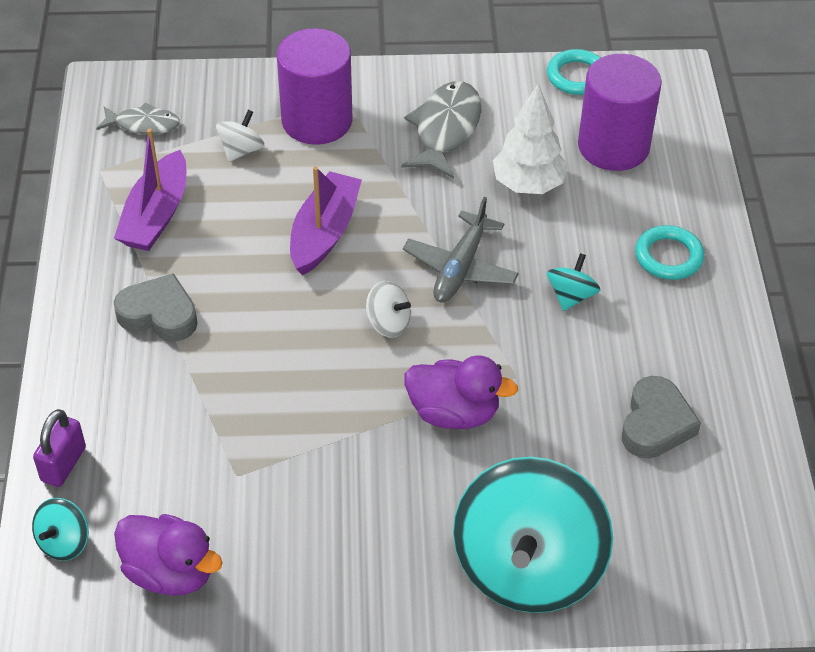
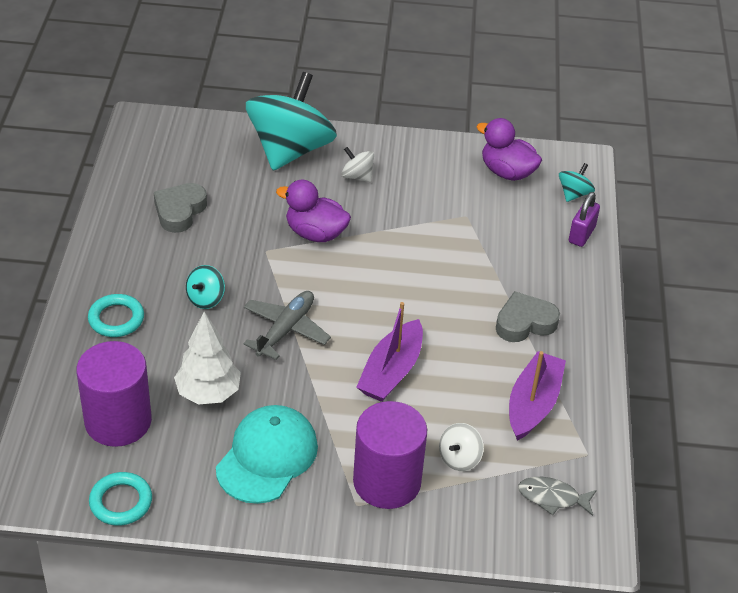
camera: 175 degrees left, 5 degrees down
grey heart [113,273,198,342] -> grey heart turned 135 degrees clockwise [496,291,560,342]
white spinning top [366,281,411,338] -> white spinning top moved to [342,147,374,182]
grey fish [401,81,481,179] -> turquoise cap [216,405,318,504]

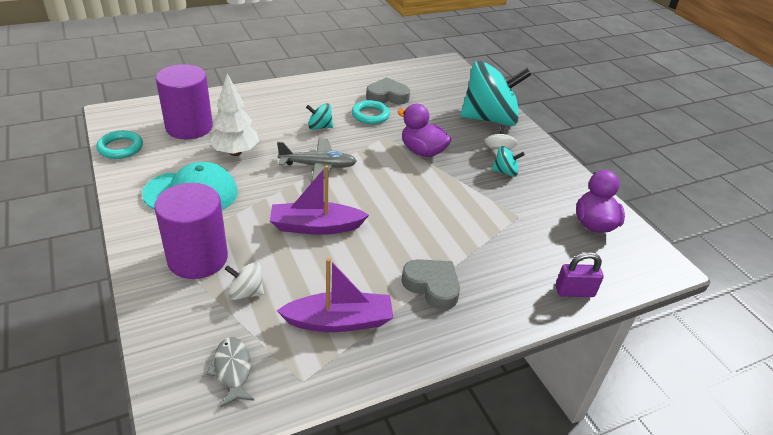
camera: 60 degrees right, 5 degrees down
turquoise ring [88,294,144,337] -> turquoise ring moved to [352,100,390,124]
purple duck [276,180,351,242] -> purple duck turned 45 degrees counterclockwise [398,104,451,157]
turquoise spinning top [559,163,595,202] -> turquoise spinning top moved to [492,146,525,177]

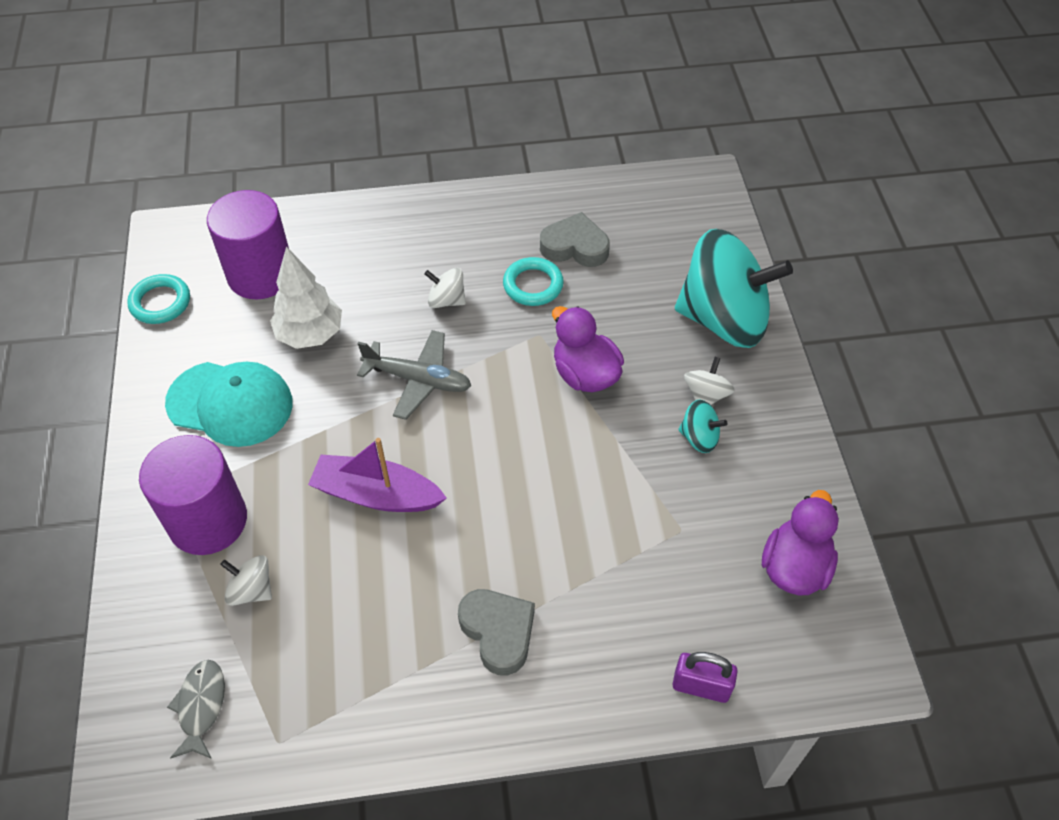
camera: 20 degrees right, 15 degrees up
purple boat [277,258,393,332] -> none
turquoise spinning top [306,103,333,130] -> white spinning top [425,268,466,308]

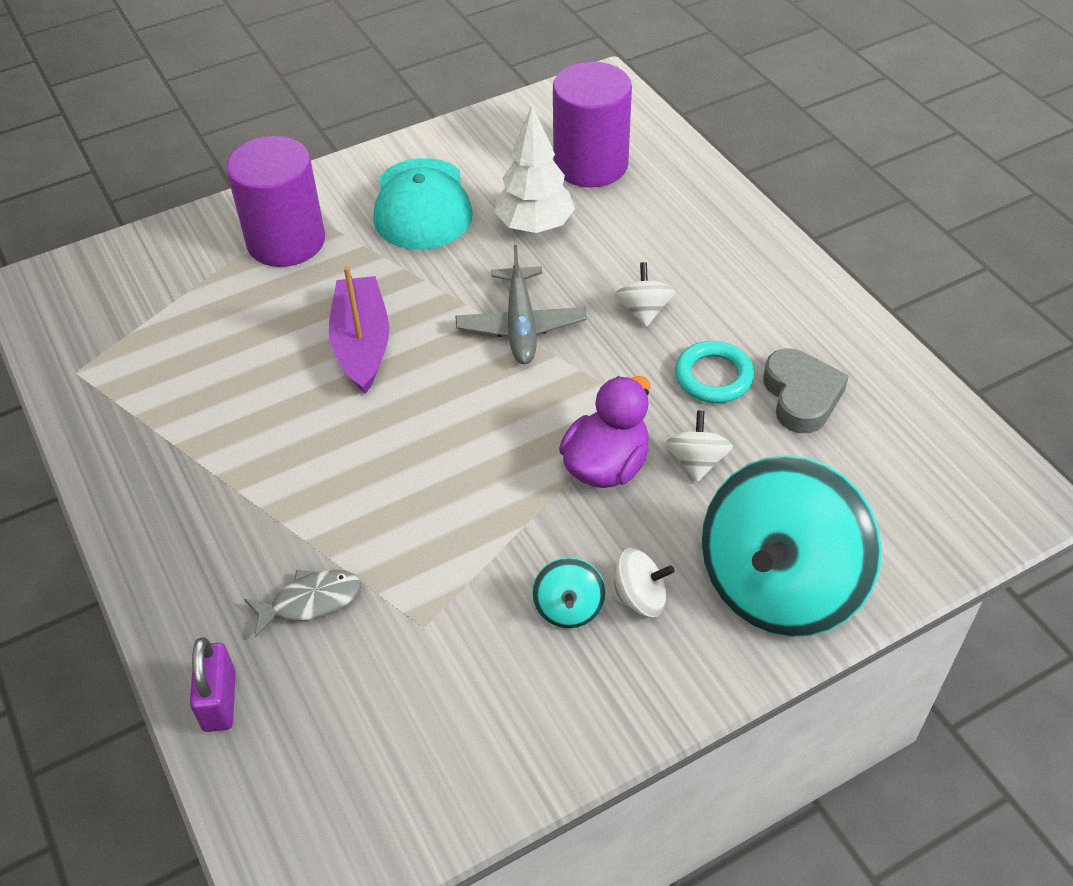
camera: 70 degrees right, 5 degrees down
turquoise ring [127,274,190,324] -> none
grey fish [167,660,225,759] -> grey fish moved to [244,570,361,638]
white spinning top [220,555,272,606] -> white spinning top moved to [665,411,733,482]
grey heart [458,589,535,675] -> none
turquoise spinning top [675,229,793,348] -> turquoise spinning top turned 45 degrees clockwise [701,455,882,637]
purple duck [762,490,839,595] -> none

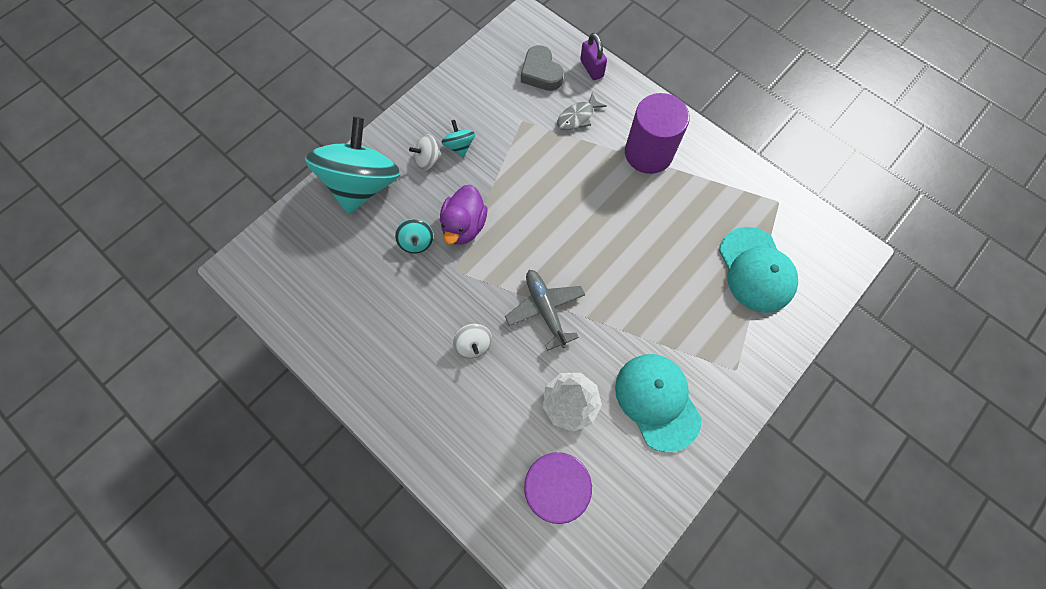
camera: 160 degrees right, 20 degrees up
purple cylinder [226,136,325,267] -> purple cylinder moved to [625,93,690,174]
purple boat [329,266,389,394] -> none
white spinning top [665,411,733,482] -> turquoise spinning top [395,219,433,254]
turquoise ring [675,341,754,403] -> none
grey heart [763,349,849,433] -> grey heart moved to [521,45,564,91]
none -> turquoise cap [719,227,798,313]

